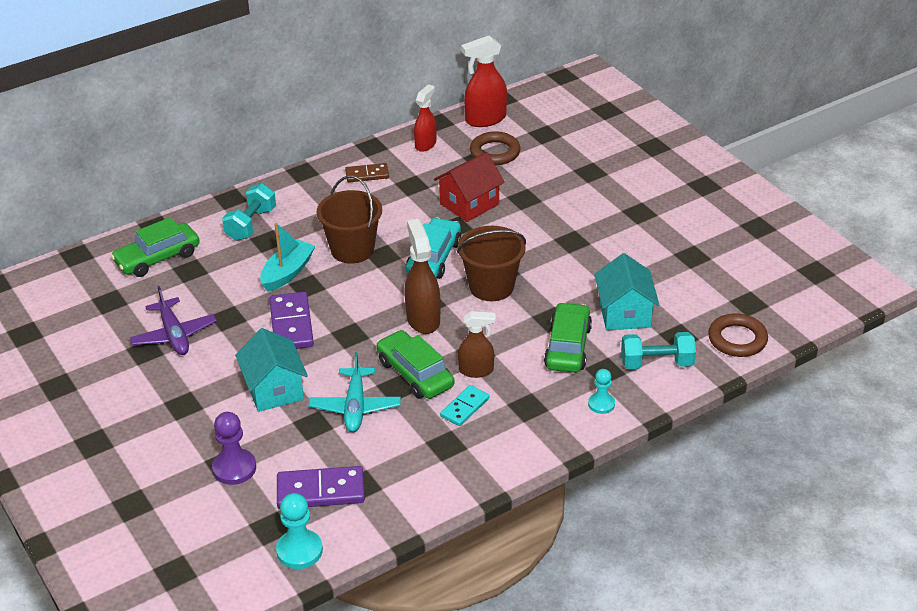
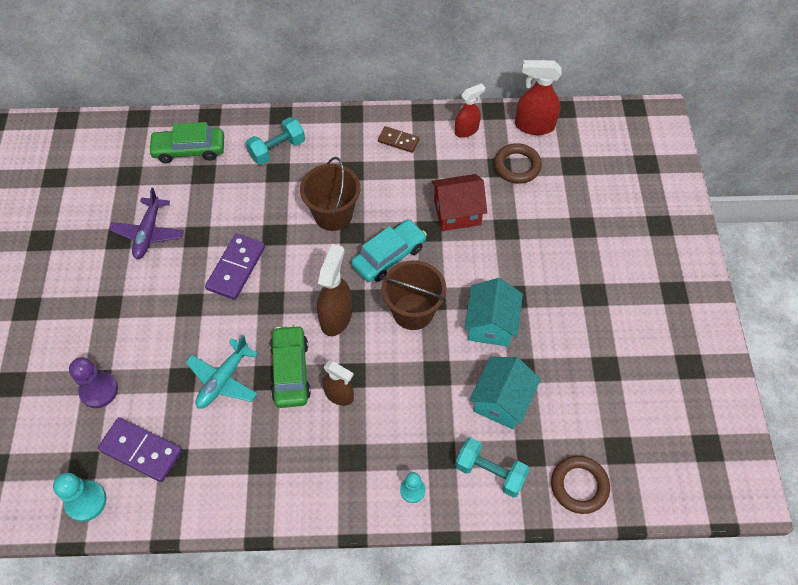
camera: 30 degrees right, 20 degrees up
turquoise house [235,328,308,412] -> turquoise house moved to [464,278,523,347]
turquoise boat [260,223,315,292] -> none
turquoise domino [440,385,489,426] -> none
green car [544,302,592,373] -> none

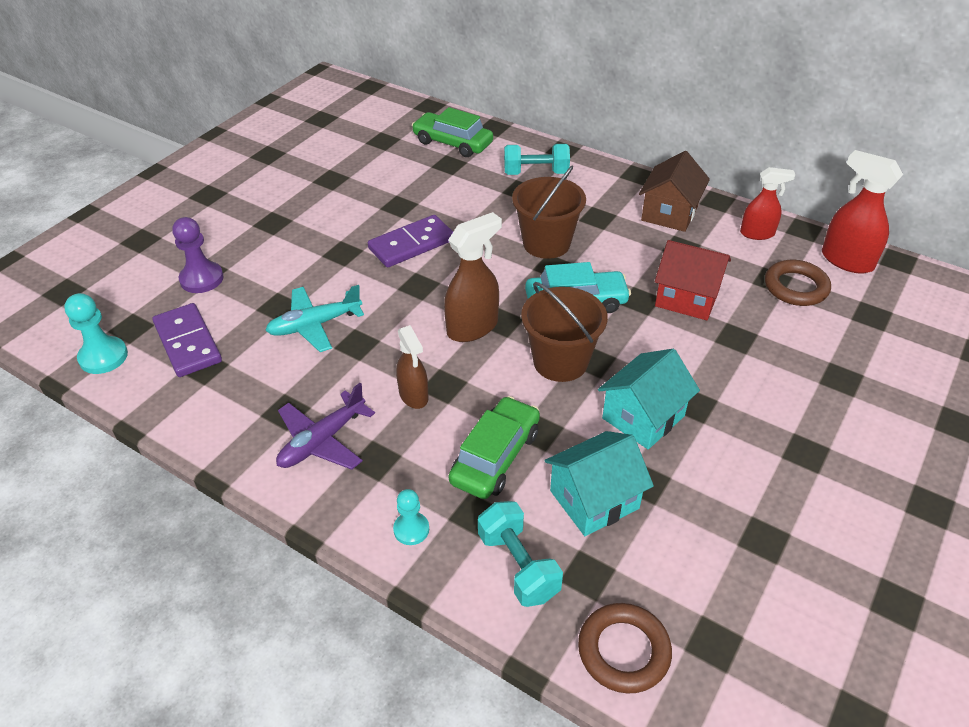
camera: 35 degrees right, 15 degrees down
purple plane [109,188,184,259] -> purple plane moved to [276,383,375,470]
green car [270,325,311,408] -> green car moved to [449,396,540,499]
brown domino [378,126,419,153] -> brown house [639,151,710,232]

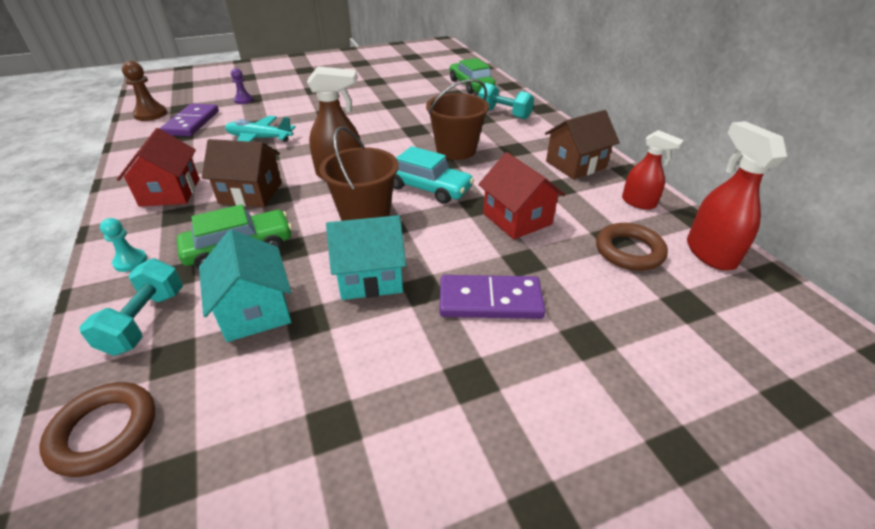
camera: 35 degrees right, 5 degrees down
turquoise pawn [64,293,128,374] -> brown pawn [122,61,167,121]
purple pawn [172,217,224,293] -> purple pawn [231,68,253,104], size x0.64
purple plane [276,383,375,470] -> red house [117,128,200,207]
purple domino [368,215,453,268] -> purple domino moved to [439,275,546,319]
brown spray bottle [396,325,429,409] -> brown house [202,139,282,207]
turquoise house [544,431,654,536] -> turquoise house turned 60 degrees clockwise [199,230,292,342]

